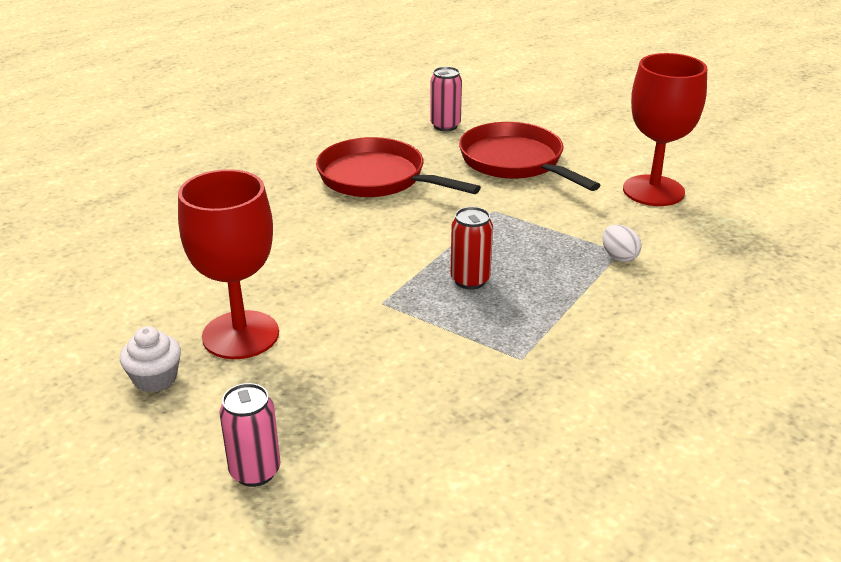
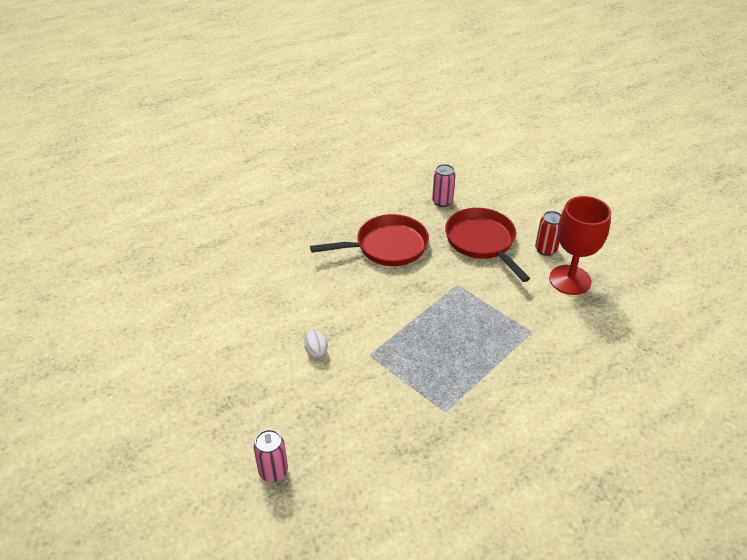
camera: 10 degrees right, 10 degrees up
white cupcake [120,326,181,393] -> none
red goblet [178,169,279,359] -> none
red pan [316,137,481,197] -> red pan turned 120 degrees clockwise [310,214,429,266]
red can [450,207,493,289] -> red can moved to [535,211,561,256]
white egg [602,225,642,262] -> white egg moved to [304,330,328,358]

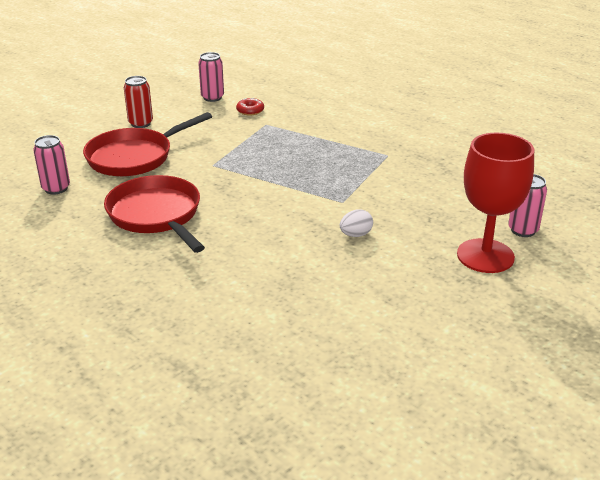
camera: 105 degrees left, 10 degrees down
red goblet [549,196,611,295] -> red goblet moved to [457,133,534,273]
none -> pink can [198,52,224,102]
none -> red donut [236,97,264,116]

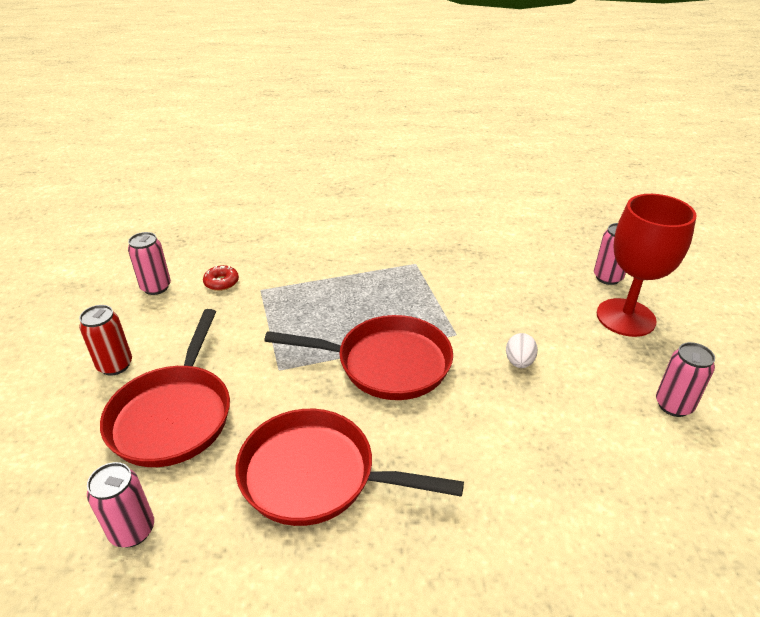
camera: 45 degrees left, 5 degrees up
none -> red pan [264,315,453,400]
none -> pink can [656,342,715,417]

